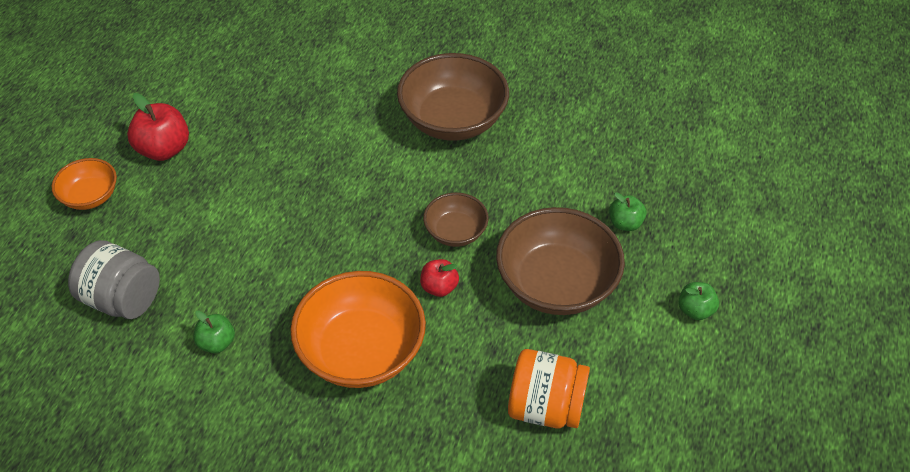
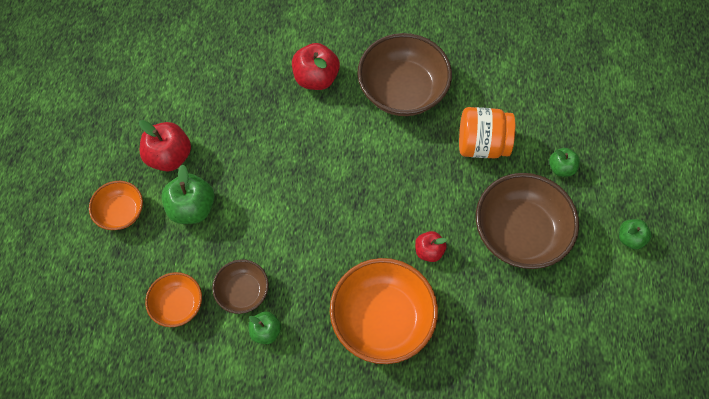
camera: 10 degrees left, 15 degrees up
grey jar [68,240,160,319] -> orange bowl [145,272,202,327]
brown bowl [423,193,489,247] -> brown bowl moved to [212,259,269,314]
orange jar [508,349,590,428] -> orange jar moved to [459,107,515,159]
none -> green apple [161,164,215,224]
none -> red apple [292,43,340,90]

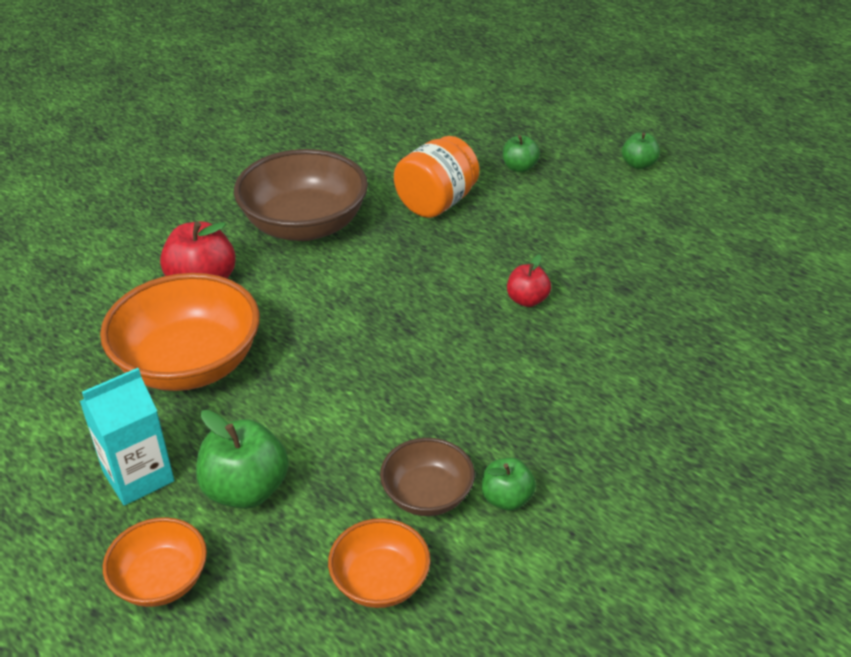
camera: 55 degrees left, 25 degrees down
red apple [139,120,191,171] -> turquoise carton [80,368,174,506]
orange bowl [330,258,438,364] -> orange bowl moved to [100,273,260,391]
brown bowl [476,173,579,269] -> none

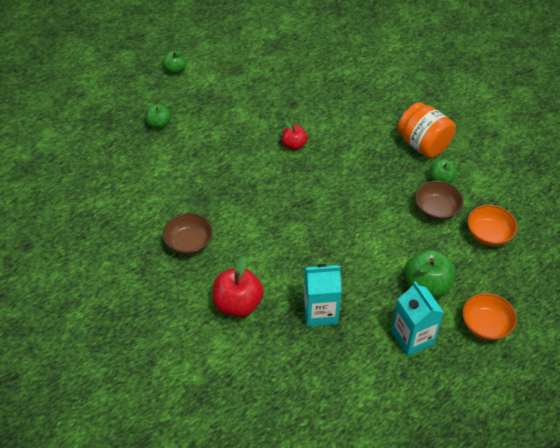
camera: 80 degrees left, 10 degrees up
orange bowl [100,273,260,391] -> turquoise carton [304,264,342,327]
brown bowl [234,149,368,241] -> brown bowl [163,213,213,255], size x0.54
orange jar [394,136,479,218] -> orange jar moved to [398,102,456,158]

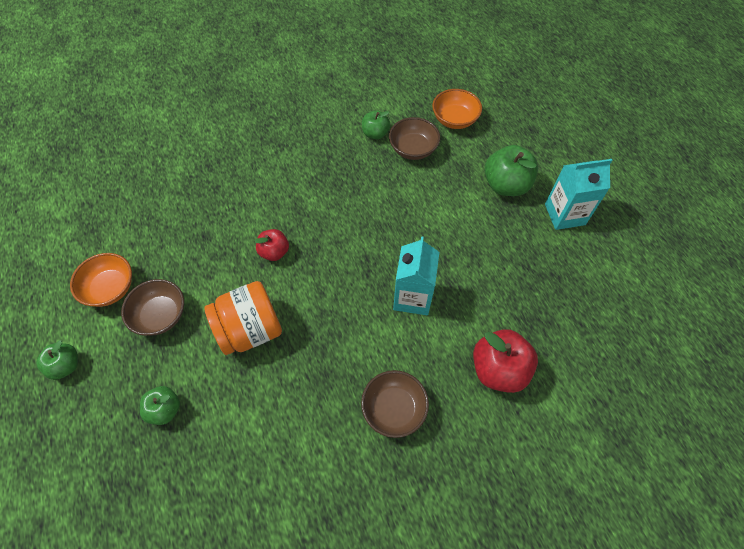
camera: 75 degrees left, 10 degrees up
turquoise carton [304,264,342,327] -> turquoise carton moved to [393,236,439,315]
orange jar [398,102,456,158] -> orange jar moved to [204,281,282,355]
orange bowl [462,293,517,340] -> orange bowl moved to [70,253,132,307]
none -> brown bowl [121,279,184,336]

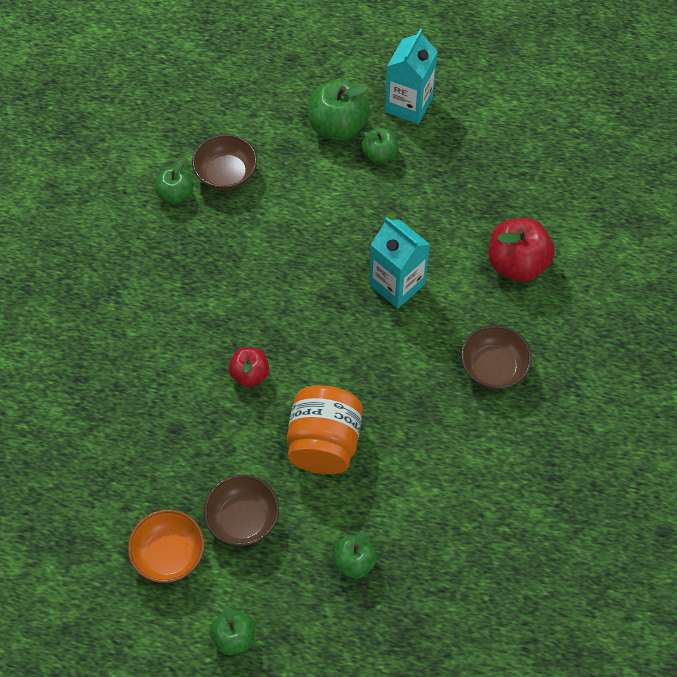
camera: 55 degrees left, 0 degrees up
orange bowl [432,89,482,129] -> none
none -> green apple [362,128,398,164]

